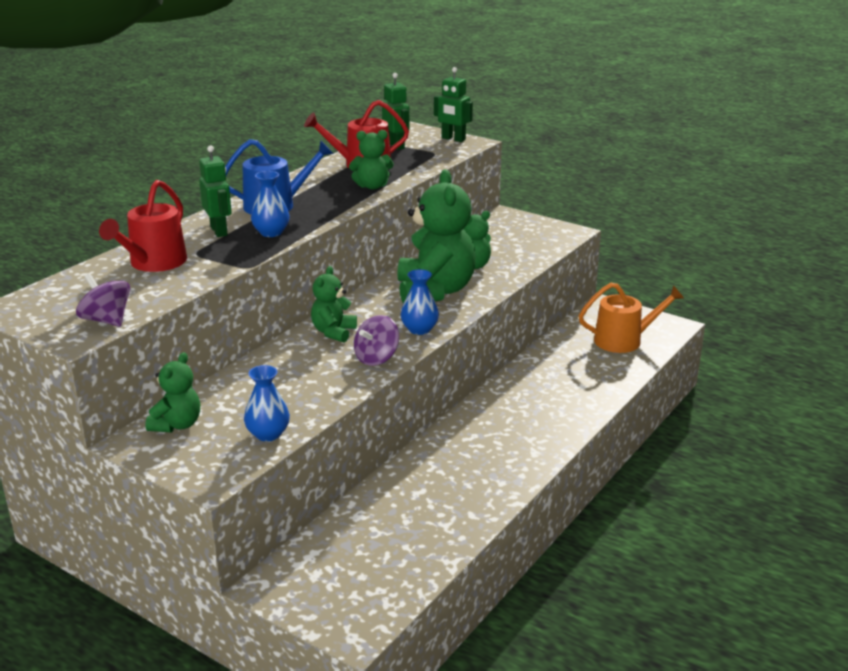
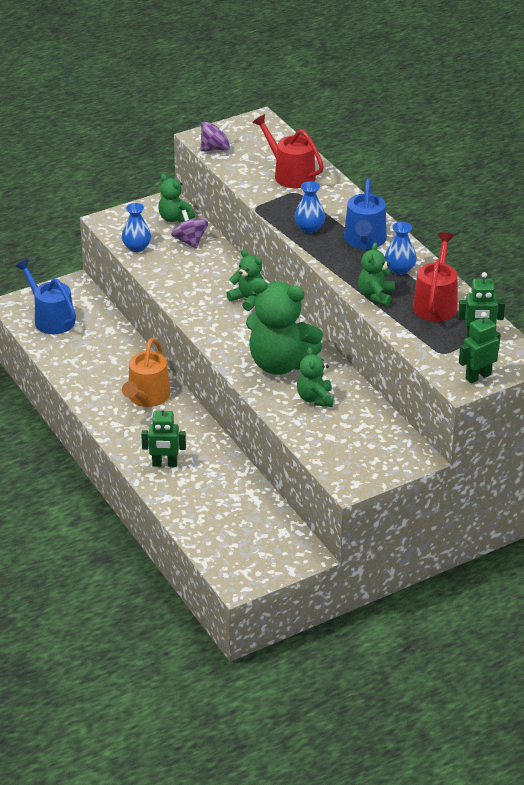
camera: 115 degrees right, 10 degrees up
green robot [199,145,232,237] -> green robot moved to [141,405,186,467]
purple spinning top [354,315,399,366] -> purple spinning top moved to [171,210,208,249]
blue vase [400,269,439,335] -> blue vase moved to [385,222,417,275]
orange watering can [579,283,684,353] -> orange watering can moved to [122,338,170,407]
none -> blue watering can [15,259,76,334]

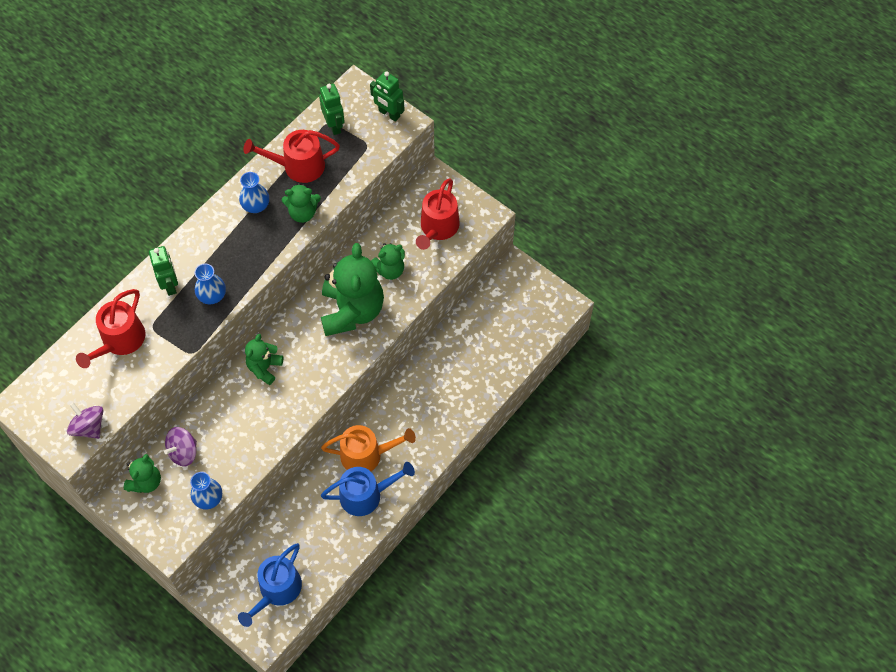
camera: 110 degrees left, 25 degrees up
green robot [141,405,186,467] -> green robot moved to [149,246,178,296]
blue watering can [344,179,387,249] -> blue watering can moved to [321,462,415,516]
none -> red watering can [416,178,460,250]

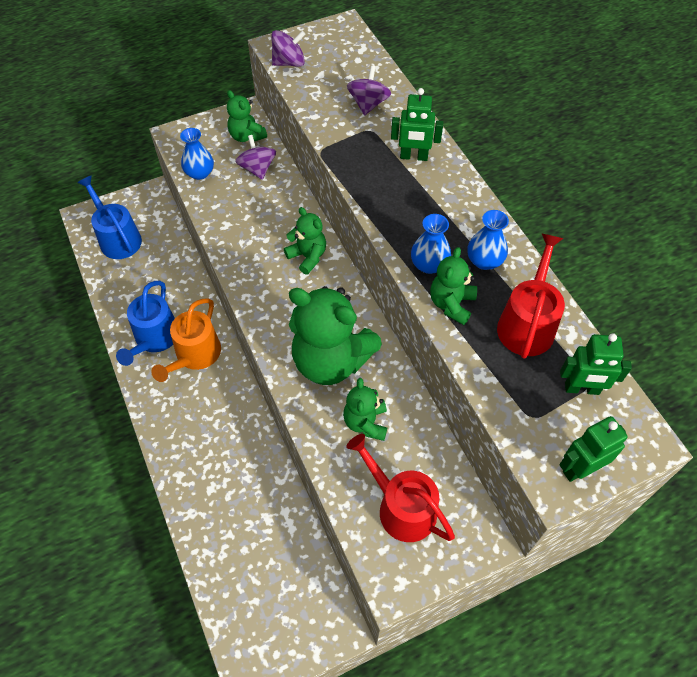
camera: 115 degrees right, 5 degrees down
red watering can [76,289,145,368] -> purple spinning top [347,65,391,116]
blue vase [194,263,226,304] -> blue vase moved to [411,214,451,274]

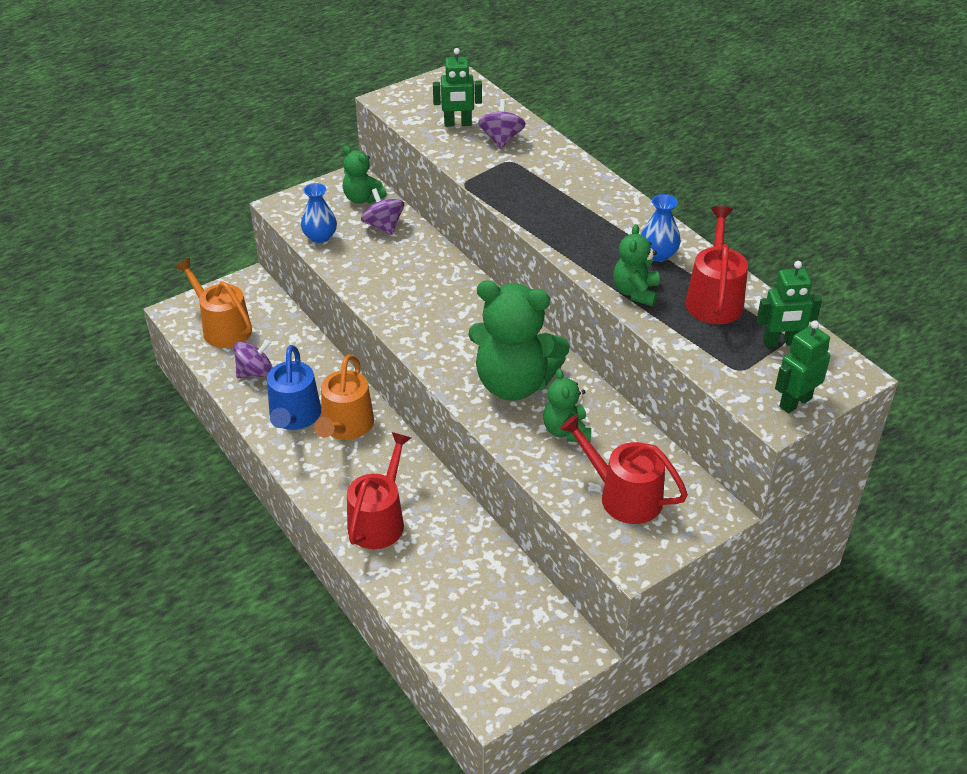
camera: 10 degrees left, 15 degrees down
blue watering can [77,176,142,259] -> orange watering can [175,258,252,348]
purple spinning top [271,30,305,67] -> purple spinning top moved to [234,339,273,378]
green teddy bear [284,207,326,274] -> none
green robot [391,88,443,161] -> green robot moved to [433,48,482,127]
blue vase [411,214,451,274] -> none
none -> red watering can [347,432,411,549]

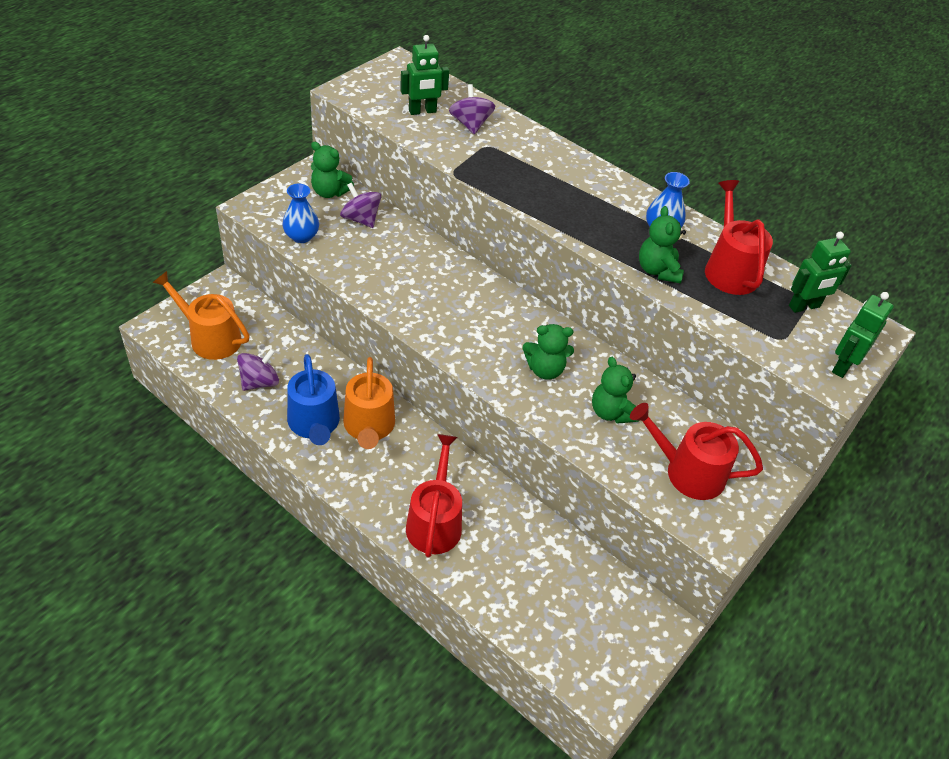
camera: 20 degrees left, 5 degrees up
green teddy bear [468,280,570,401] -> green teddy bear [523,324,574,380], size x0.52

